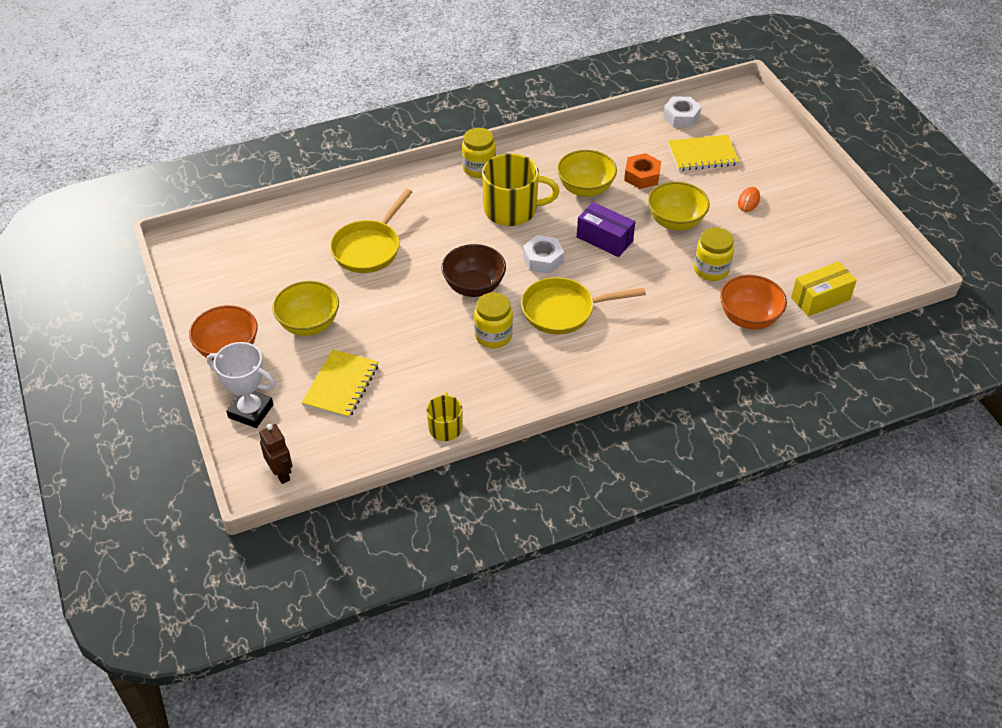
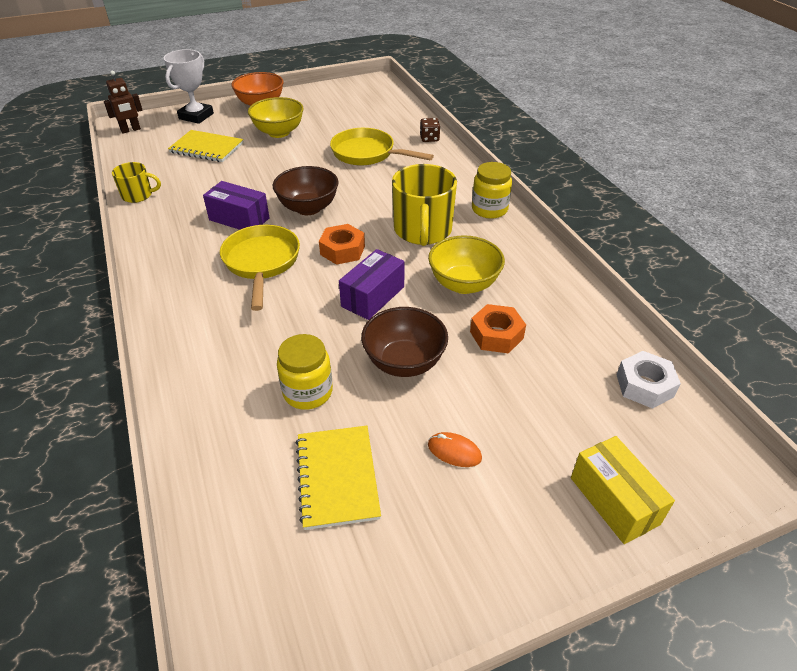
camera: 90 degrees right, 5 degrees down
yellow jar [474,293,513,348] -> purple box [203,181,270,230]
white nut [523,235,564,274] -> orange nut [319,224,365,265]
yellow bowl [648,182,710,231] -> brown bowl [361,307,448,377]
yellow notebook [668,135,740,171] -> yellow notebook moved to [296,426,381,530]
orange bowl [720,275,787,329] -> none
yellow box [791,261,857,317] -> yellow box moved to [571,436,675,544]
none -> brown dice [420,118,440,142]

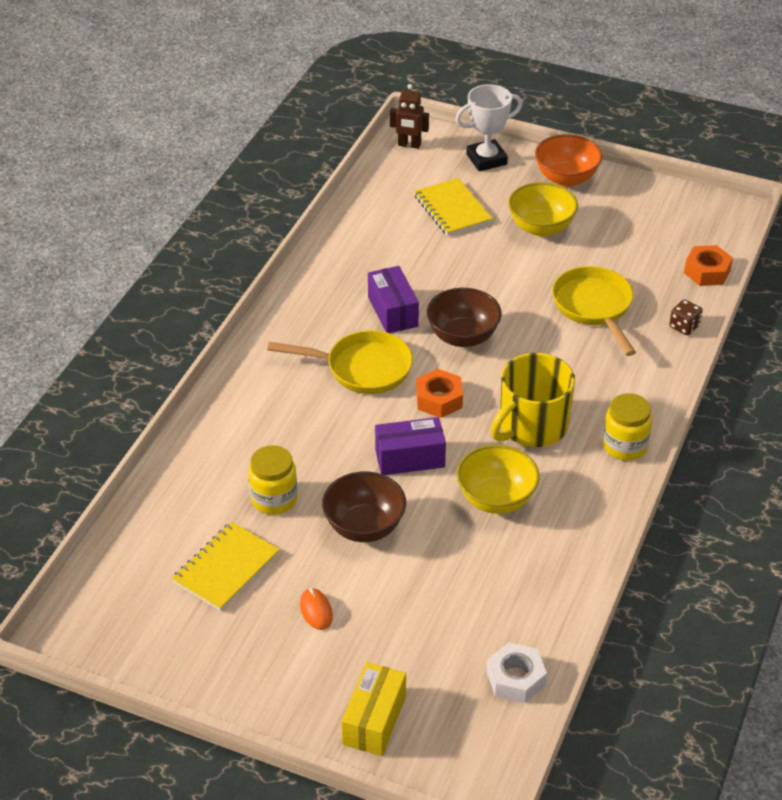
camera: 45 degrees right, 0 degrees up
yellow mug [112,162,161,203] -> none
yellow pan [220,225,300,311] -> yellow pan turned 60 degrees clockwise [267,330,413,394]
orange nut [470,304,526,353] -> orange nut moved to [684,245,733,286]

